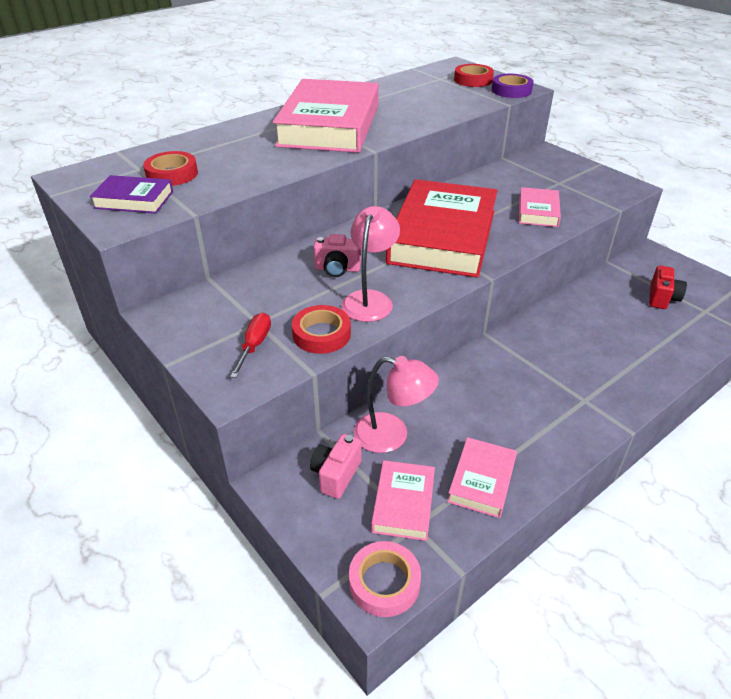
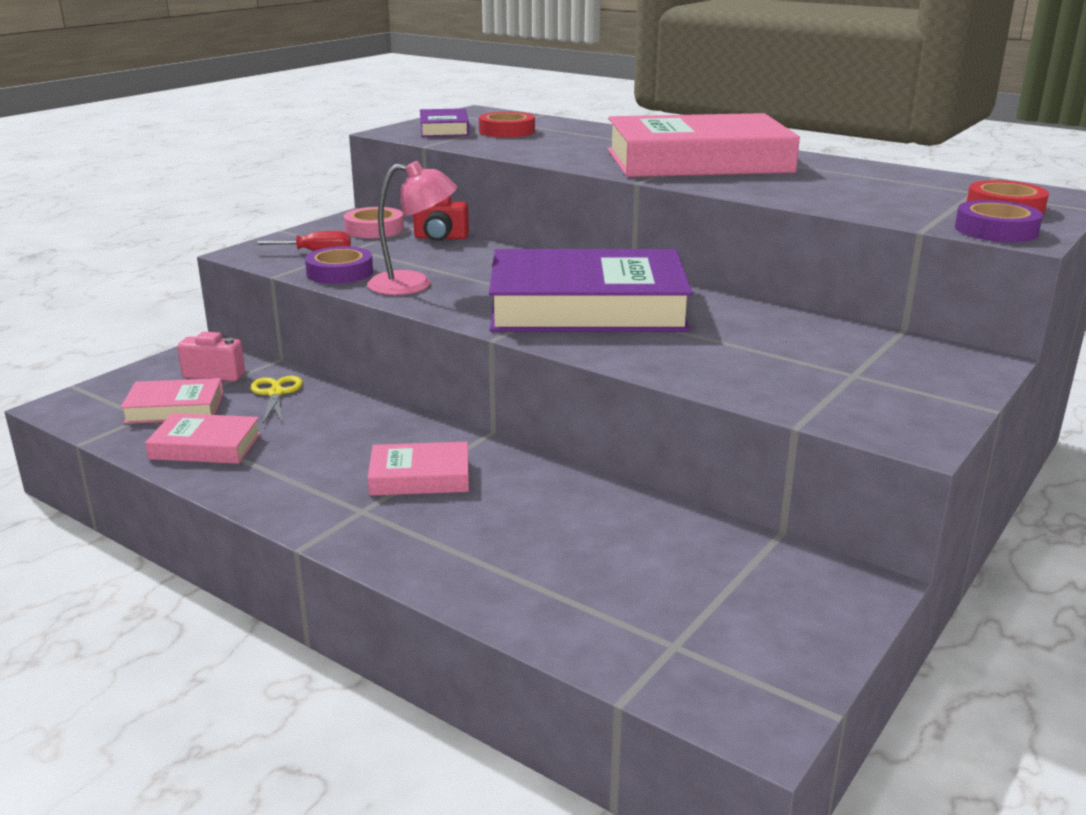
camera: 75 degrees right, 15 degrees down
red tape [292,305,351,354] -> purple tape [305,246,373,284]
pink camera [314,234,361,277] -> none
pink tape [349,541,421,617] -> pink tape moved to [344,207,404,238]
pink lamp [354,356,439,453] -> yellow scissors [250,376,303,424]
red book [386,179,498,278] -> purple book [489,249,693,332]
pink book [519,187,561,227] -> pink book moved to [368,442,469,496]
red camera [649,265,687,309] -> red camera moved to [413,196,469,241]

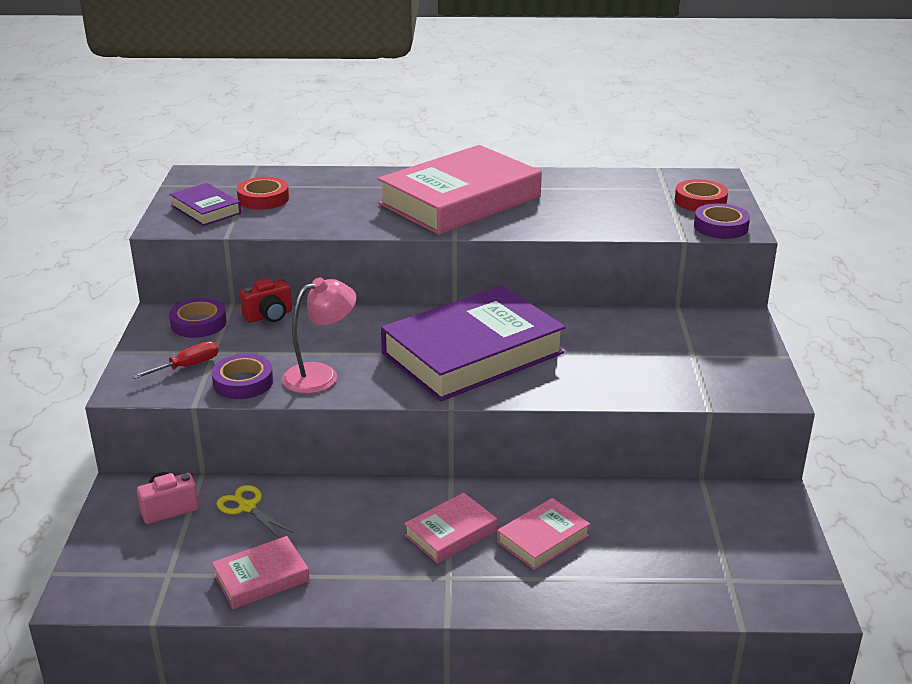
camera: 35 degrees left, 5 degrees up
pink book [120,378,224,424] -> pink book moved to [497,498,590,570]
pink tape [344,207,404,238] -> purple tape [169,298,227,338]

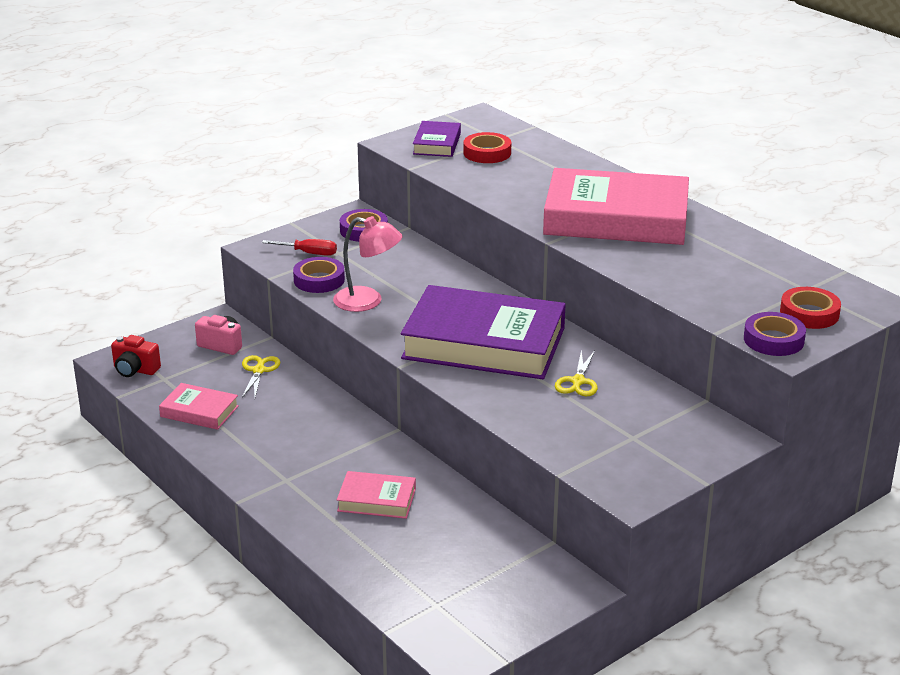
camera: 50 degrees right, 0 degrees up
red camera [240,278,292,322] -> red camera moved to [111,335,161,377]
pink book [404,493,497,564] -> none
none -> yellow scissors [555,349,598,396]

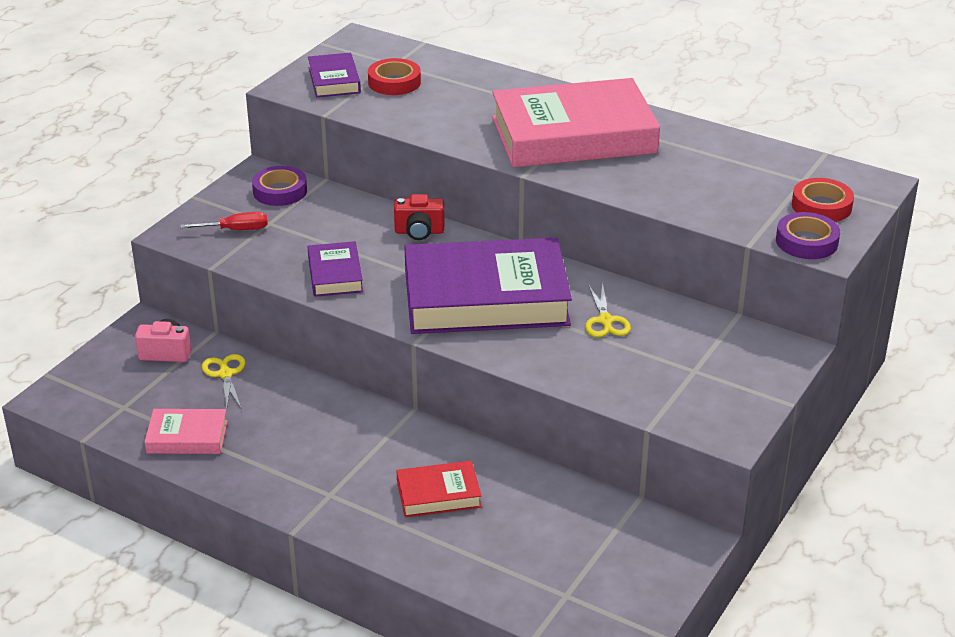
camera: 20 degrees left, 5 degrees up
red camera [111,335,161,377] -> red camera moved to [394,194,444,240]
purple tape [293,257,345,293] -> none
pink lamp [333,216,402,312] -> purple book [308,241,363,297]
pink book [337,471,416,519] -> red book [396,461,482,517]

